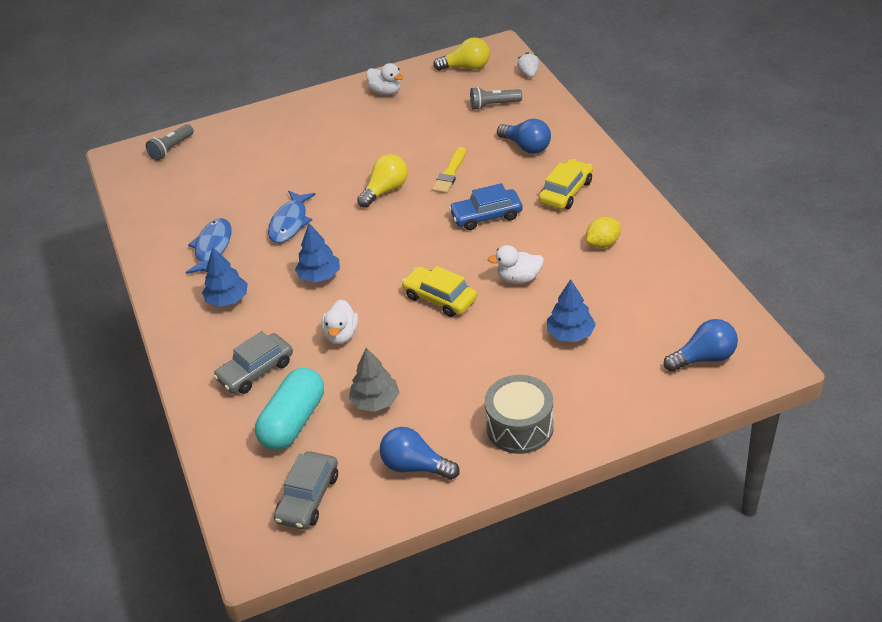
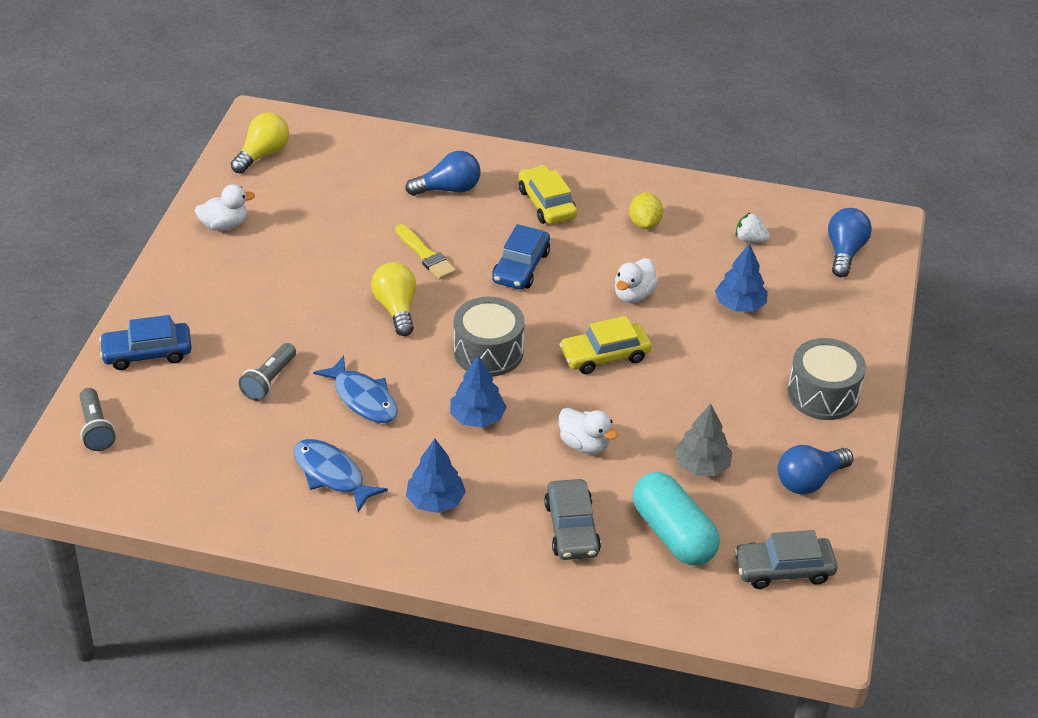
camera: 60 degrees left, 0 degrees up
grey car [274,451,338,530] -> grey car turned 120 degrees clockwise [734,530,838,589]
grey flashlight [470,87,522,110] -> grey flashlight moved to [239,343,296,401]
white strawberry [517,52,539,78] -> white strawberry moved to [736,213,770,243]
none -> blue car [99,315,192,370]
none -> grey drum [454,297,525,377]

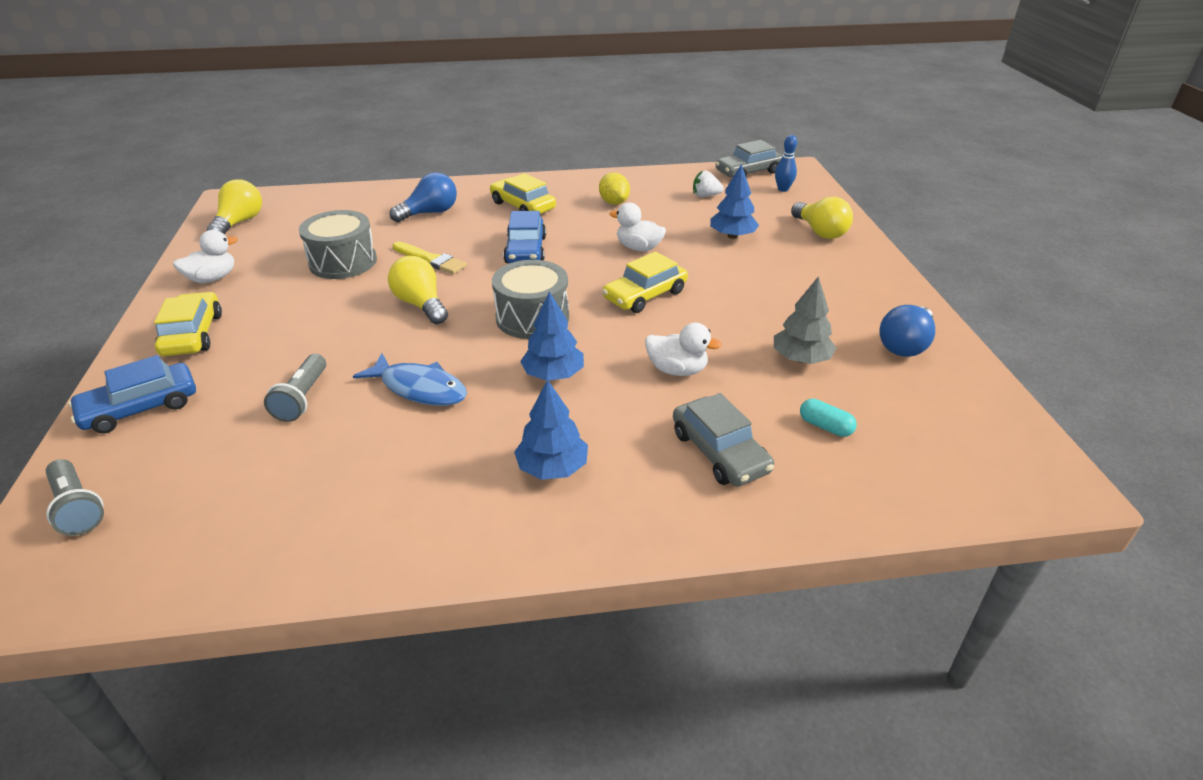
camera: 20 degrees left, 5 degrees down
blue fish [294,439,388,512] -> none
white duck [615,258,658,303] -> white duck turned 105 degrees clockwise [609,202,666,251]
turquoise capsule [633,472,720,565] -> turquoise capsule [800,399,857,437], size x0.44
grey car [734,530,838,589] -> grey car moved to [715,140,783,177]
grey drum [788,338,866,420] -> grey drum moved to [299,210,377,279]
blue light bulb [828,208,872,277] -> blue bowling pin [775,135,797,192]
none -> yellow car [154,292,222,356]
none -> yellow light bulb [791,197,853,239]

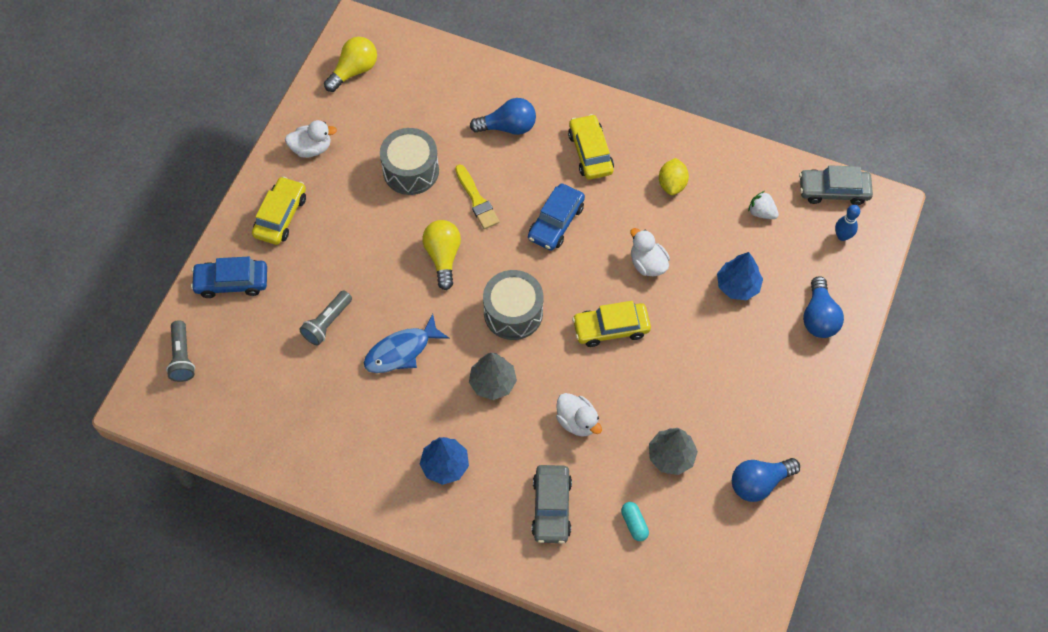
camera: 30 degrees right, 25 degrees up
blue fish [353,353,467,406] -> blue fish turned 90 degrees clockwise [364,314,449,373]
blue tree [520,291,584,381] -> grey tree [469,353,517,400]
yellow light bulb [791,197,853,239] -> blue light bulb [803,276,844,338]

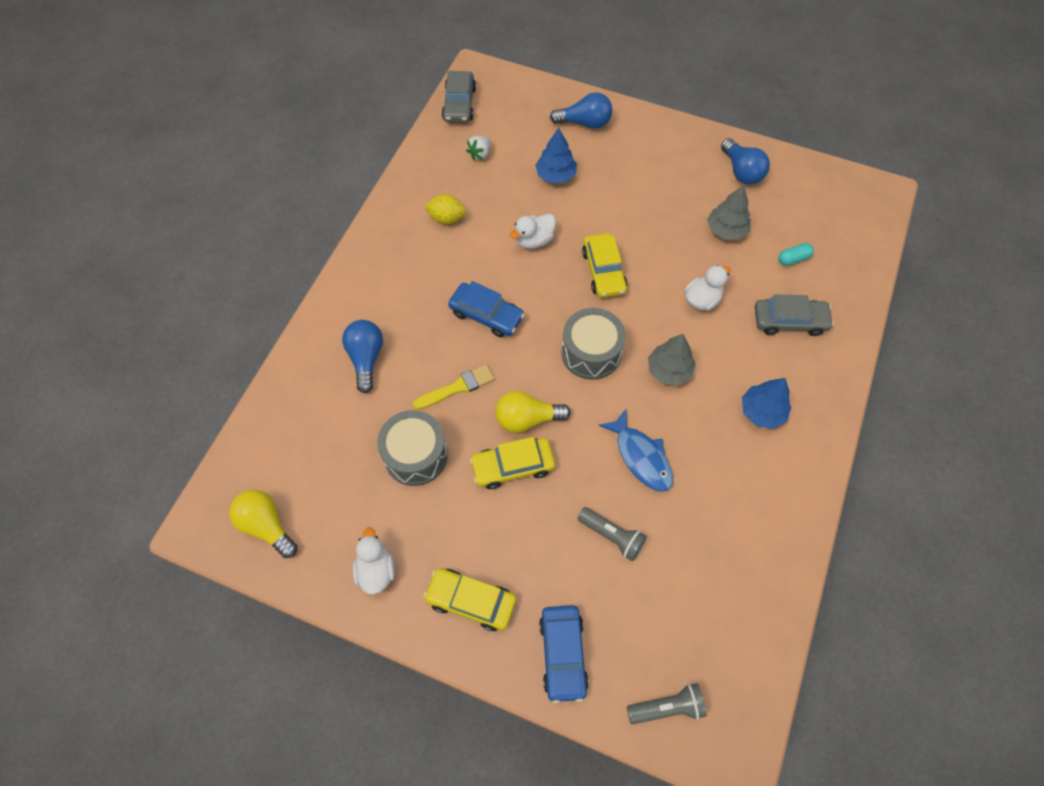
camera: 90 degrees left, 0 degrees up
yellow car [568,114,614,180] -> yellow car moved to [470,437,555,489]
blue bowling pin [835,205,860,241] -> none

